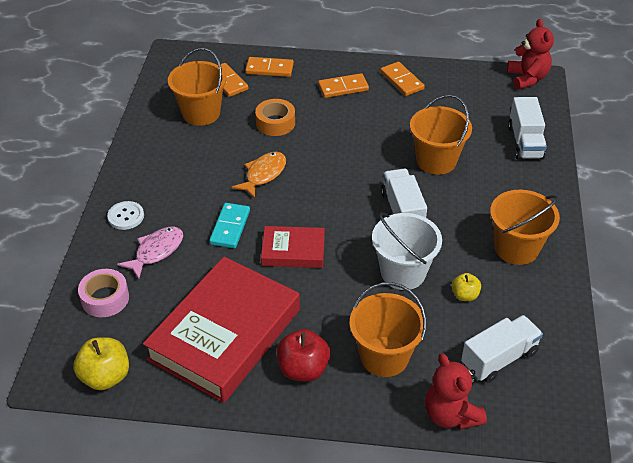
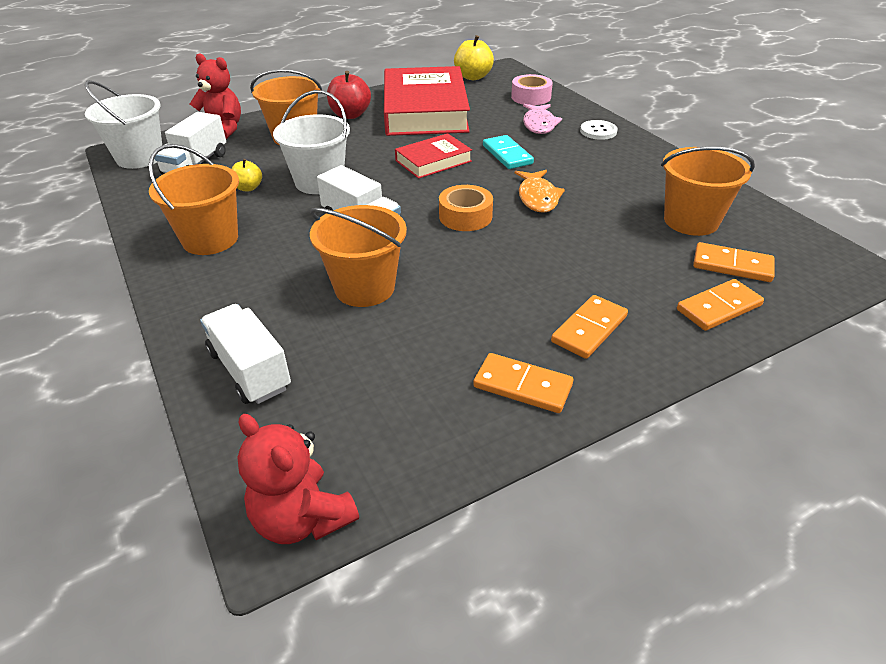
camera: 145 degrees right, 5 degrees down
orange tape [255,99,295,136] -> orange tape moved to [439,185,493,231]
none -> white bucket [85,80,162,169]

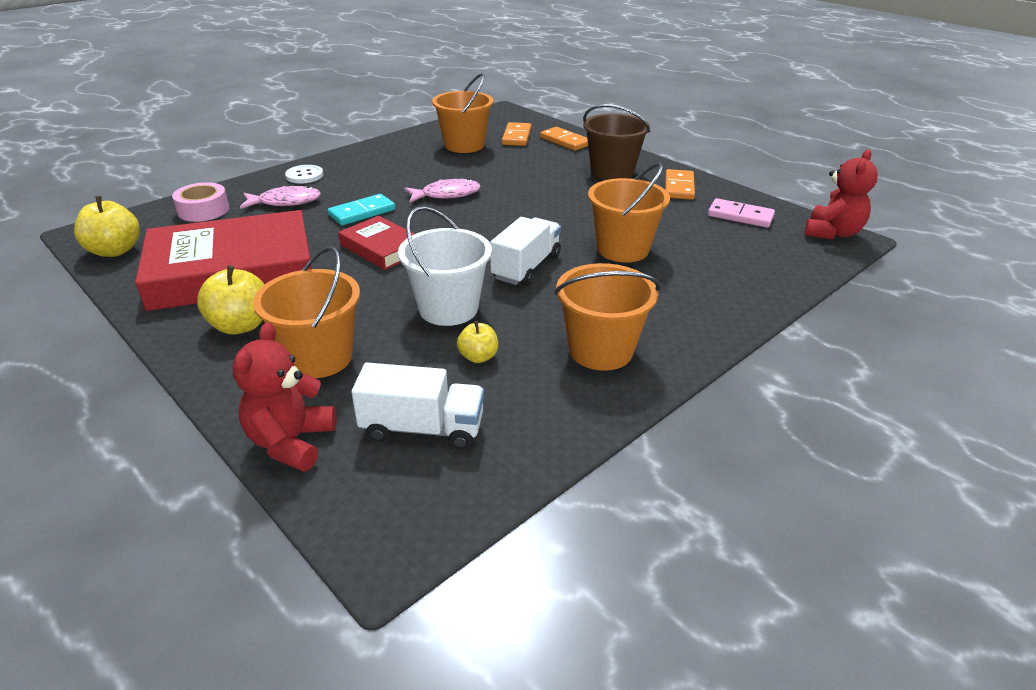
camera: 105 degrees left, 5 degrees down
white bucket [85,80,162,169] -> none
white truck [200,304,291,404] -> none
red apple [327,71,371,119] -> yellow apple [197,265,265,335]
orange tape [439,185,493,231] -> none
orange fish [515,170,565,213] -> pink fish [404,179,481,202]
orange domino [551,295,628,359] -> brown bucket [583,104,650,180]
none -> pink domino [708,198,775,228]

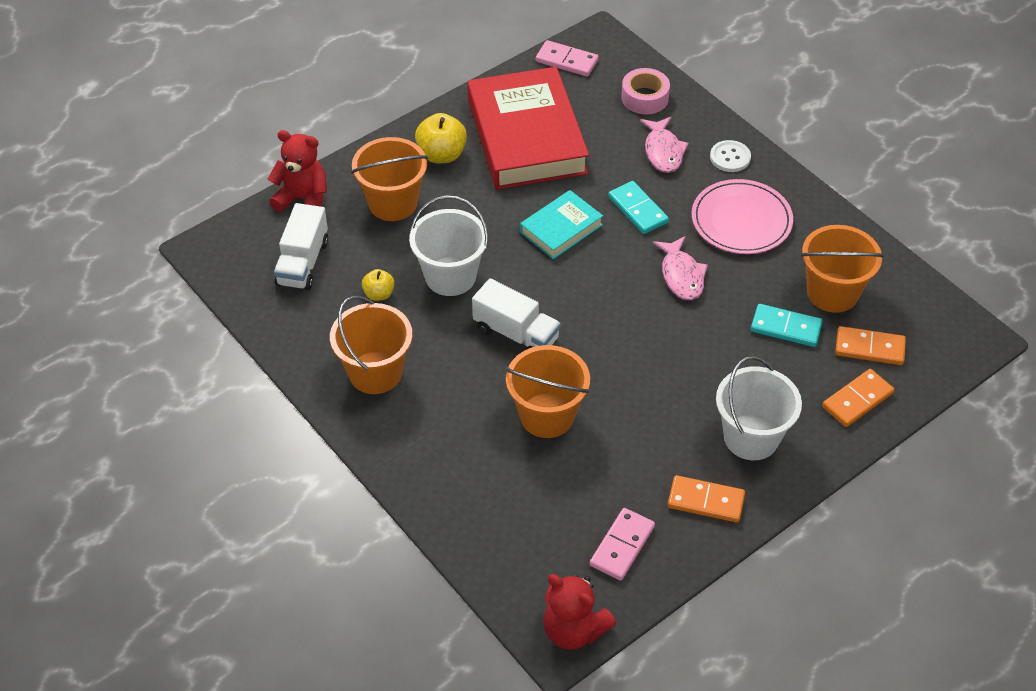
camera: 95 degrees right, 15 degrees up
yellow apple [74,196,140,257] -> pink domino [536,40,599,77]
red book [338,216,414,270] -> turquoise book [520,190,603,259]
brown bucket [583,104,650,180] -> white bucket [716,356,802,460]
none -> pink plate [692,179,793,254]
none -> turquoise domino [751,304,823,347]

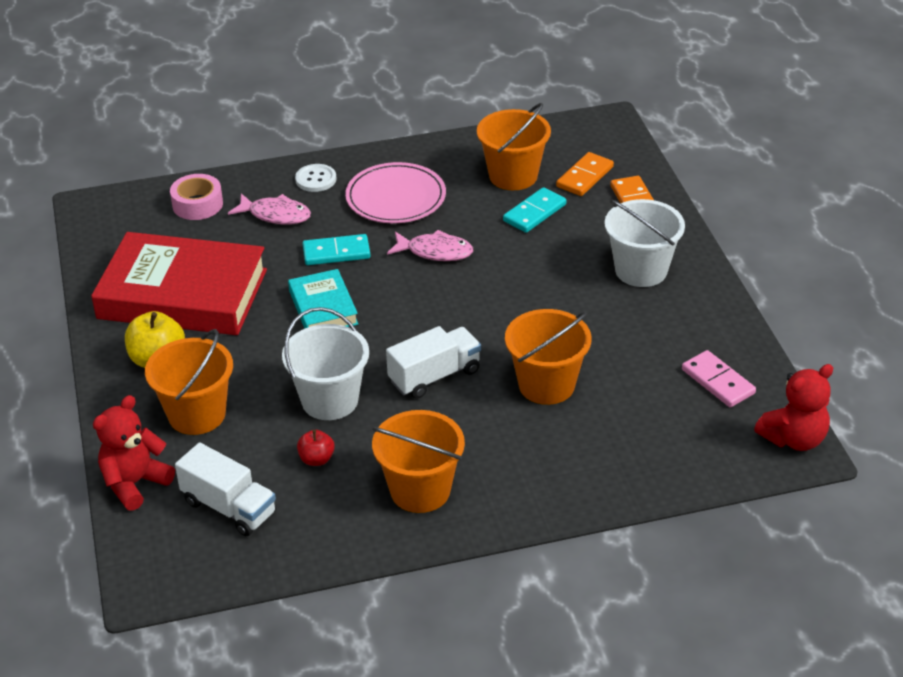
camera: 65 degrees left, 10 degrees down
yellow apple [362,269,395,301] -> red apple [297,430,335,466]
pink domino [536,40,599,77] -> none
orange domino [668,475,745,523] -> none

